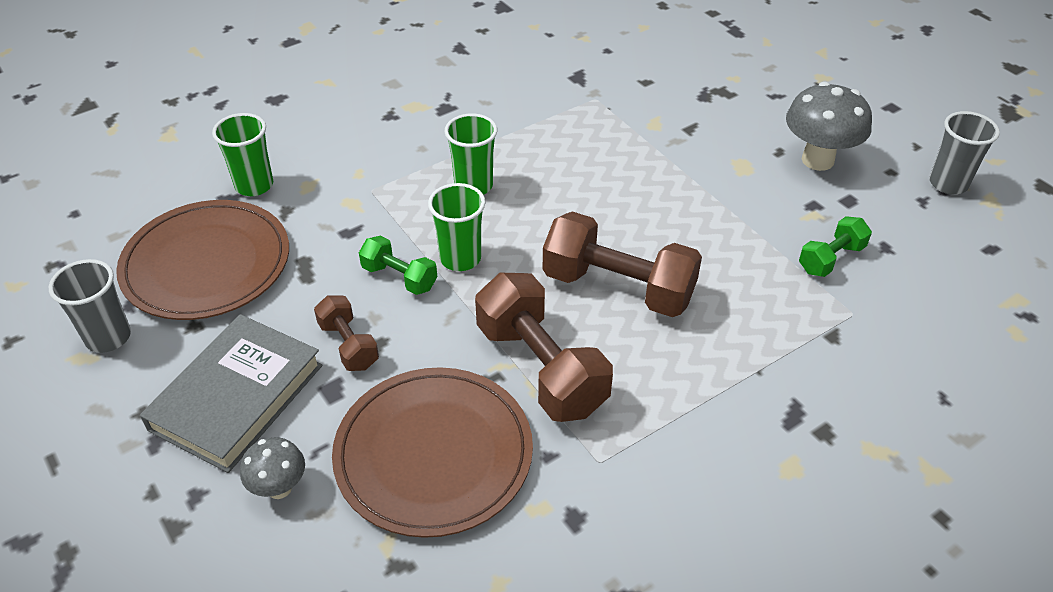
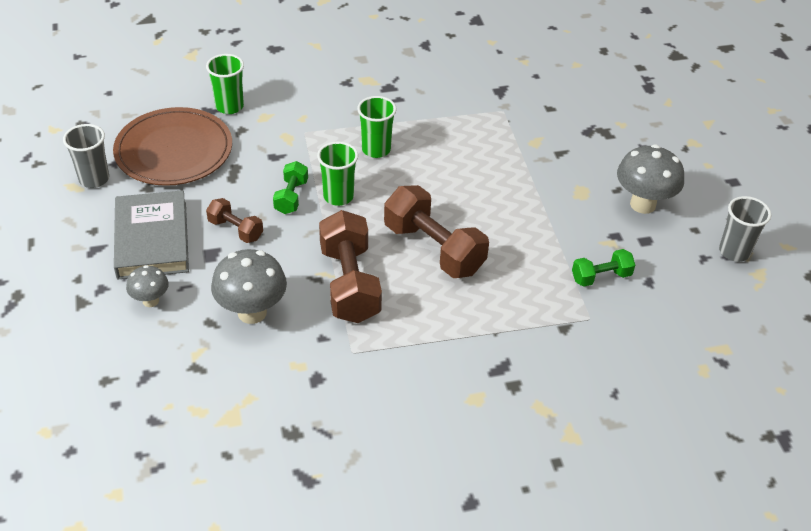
camera: 20 degrees right, 0 degrees up
grey book [140,314,322,473] -> grey book turned 60 degrees counterclockwise [114,190,189,279]
brown dumbbell [314,295,379,371] -> brown dumbbell turned 45 degrees counterclockwise [206,198,263,243]
brown plate [332,367,533,538] -> grey mushroom [211,249,287,324]
green dumbbell [359,236,437,295] -> green dumbbell turned 45 degrees clockwise [273,161,308,214]

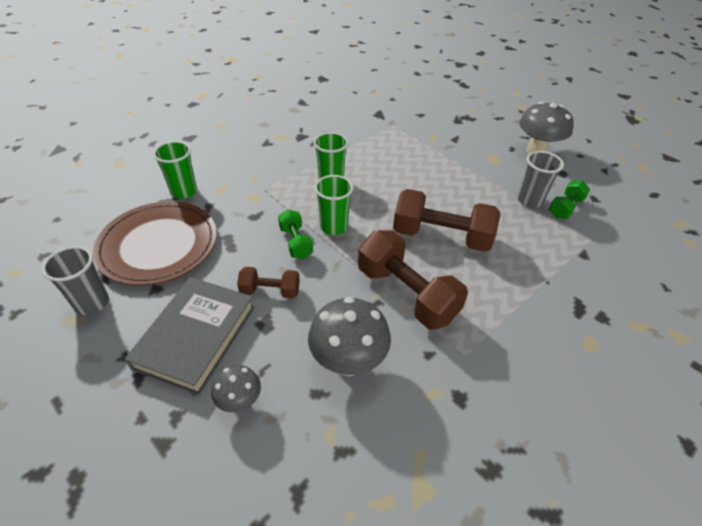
camera: 30 degrees left, 0 degrees up
grey book [114,190,189,279] -> grey book turned 60 degrees clockwise [125,277,255,395]
grey cup [719,196,771,262] -> grey cup moved to [517,151,564,208]

